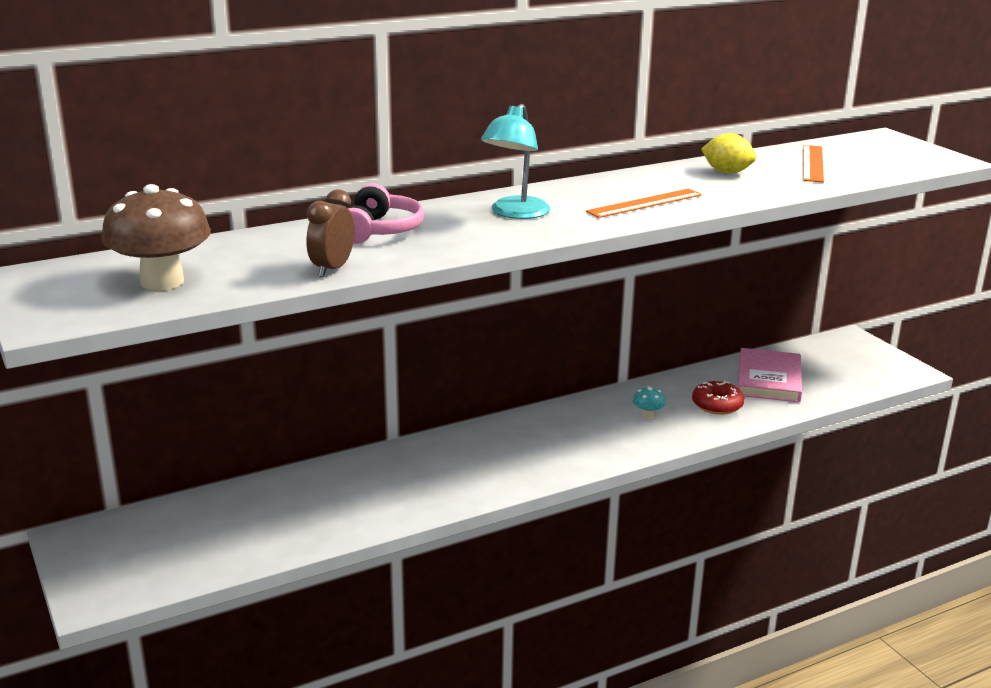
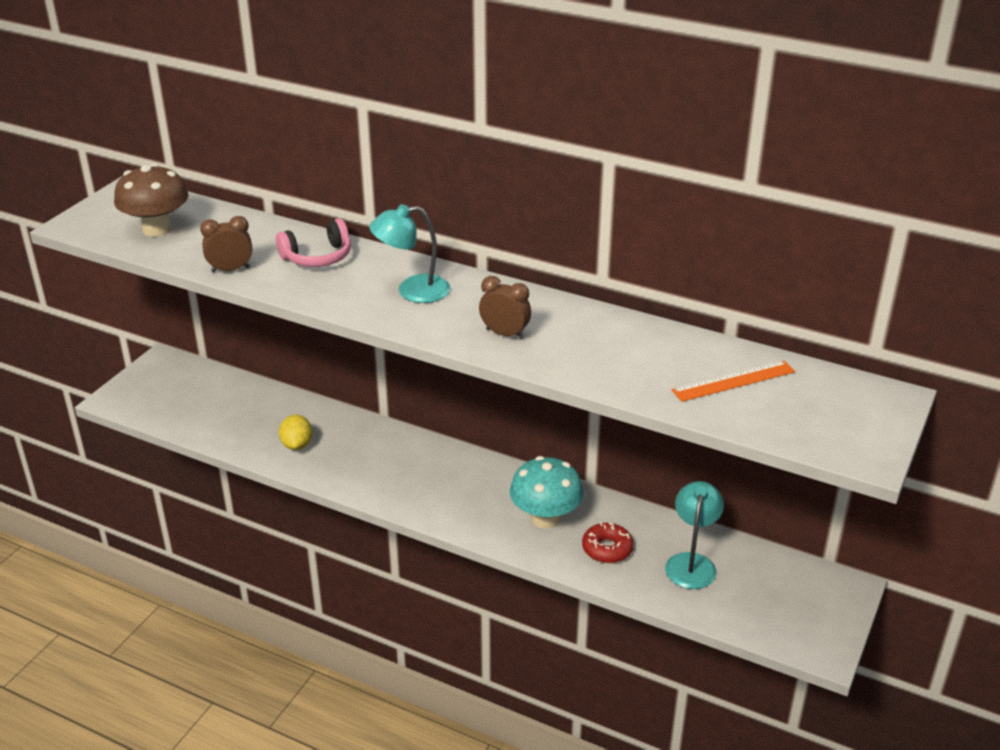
camera: 55 degrees right, 10 degrees up
orange ruler [586,188,702,218] -> brown clock [479,276,531,339]
turquoise mushroom [633,386,666,419] -> turquoise mushroom [510,456,583,529], size x2.34
yellow lemon [701,133,756,174] -> yellow lemon moved to [279,415,312,450]
pink book [738,348,802,402] -> turquoise lamp [665,481,724,589]

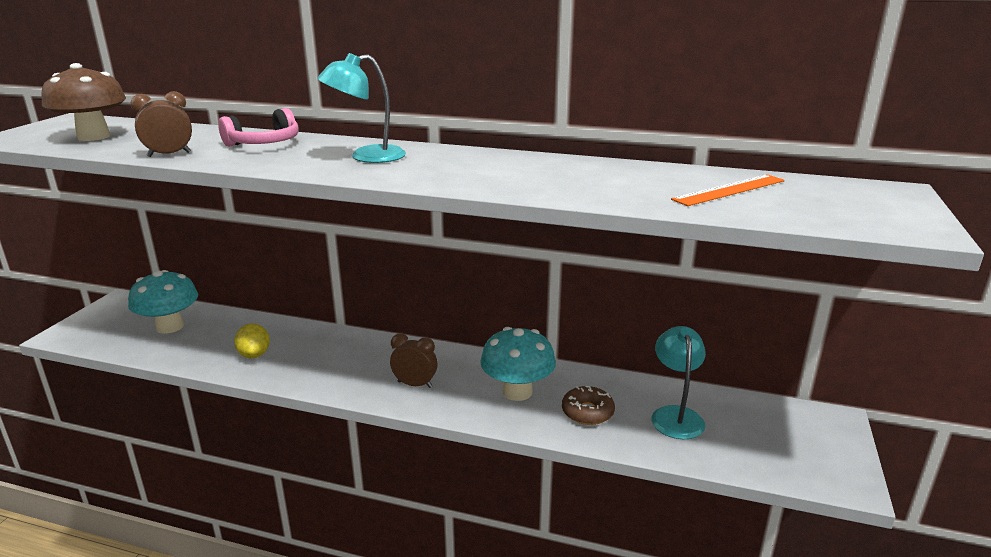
camera: 10 degrees left, 10 degrees down
brown clock [479,276,531,339] -> brown clock moved to [390,333,438,388]
red donut [582,523,633,563] -> brown donut [562,386,615,425]
none -> turquoise mushroom [128,270,198,334]

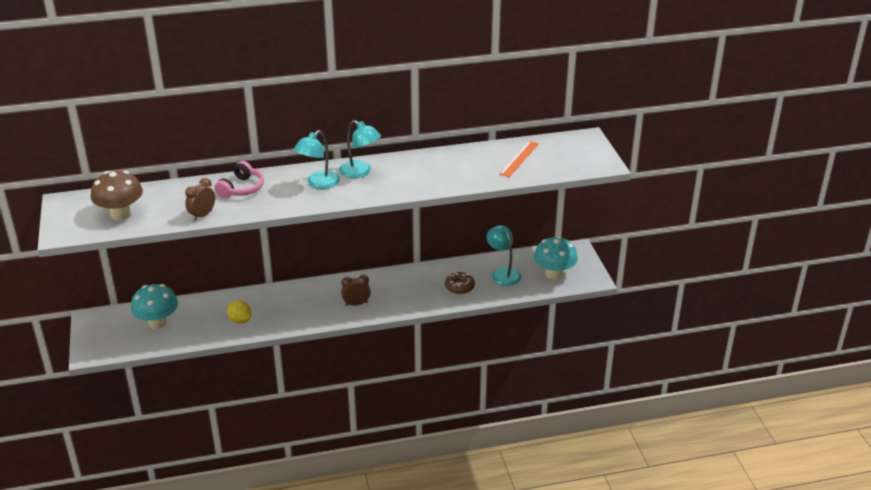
camera: 30 degrees left, 10 degrees up
turquoise mushroom [480,327,556,401] -> turquoise mushroom moved to [534,236,578,280]
none -> turquoise lamp [339,120,381,178]

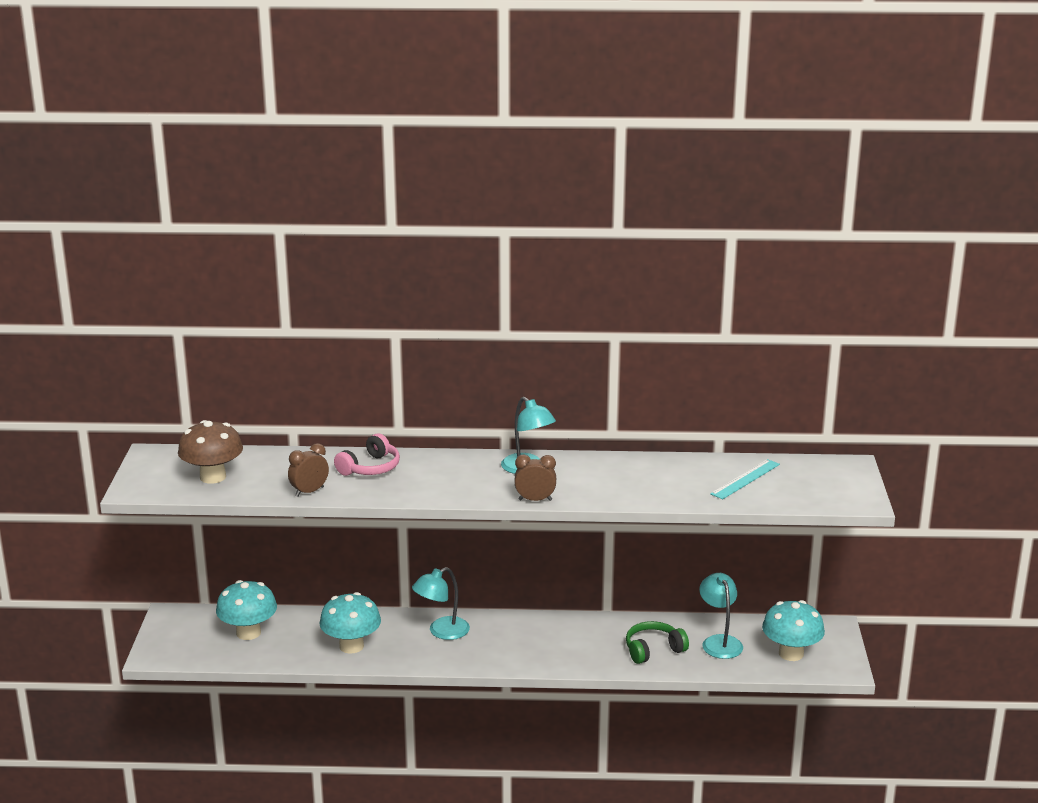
camera: 15 degrees right, 10 degrees down
yellow lemon [227,300,252,324] -> turquoise mushroom [319,592,381,654]
turquoise lamp [294,130,340,189] -> turquoise lamp moved to [412,567,470,640]
brown clock [341,274,371,306] -> brown clock moved to [514,455,556,501]
brown donut [445,272,475,294] -> green headphones [626,621,689,664]
orange ruler [499,141,539,177] -> turquoise ruler [710,459,780,499]

